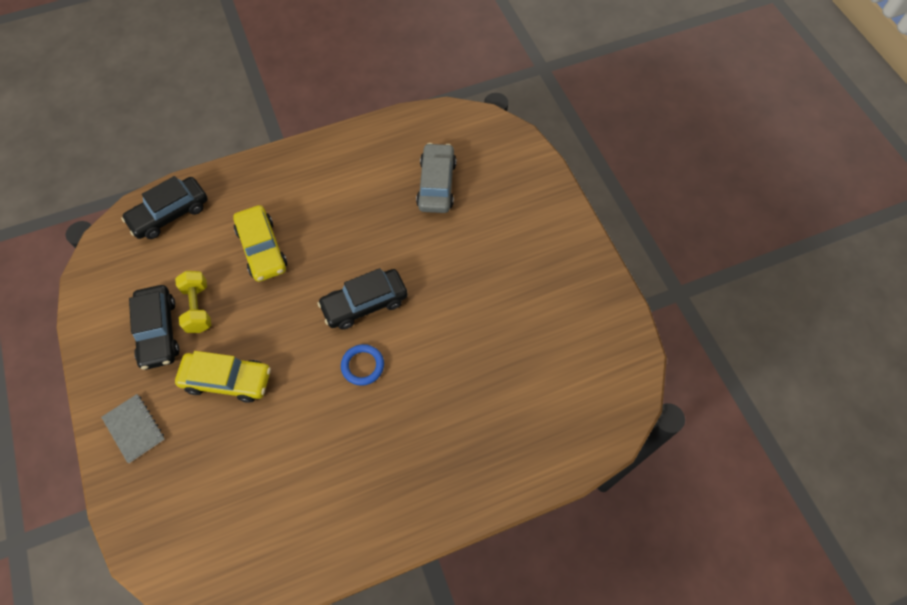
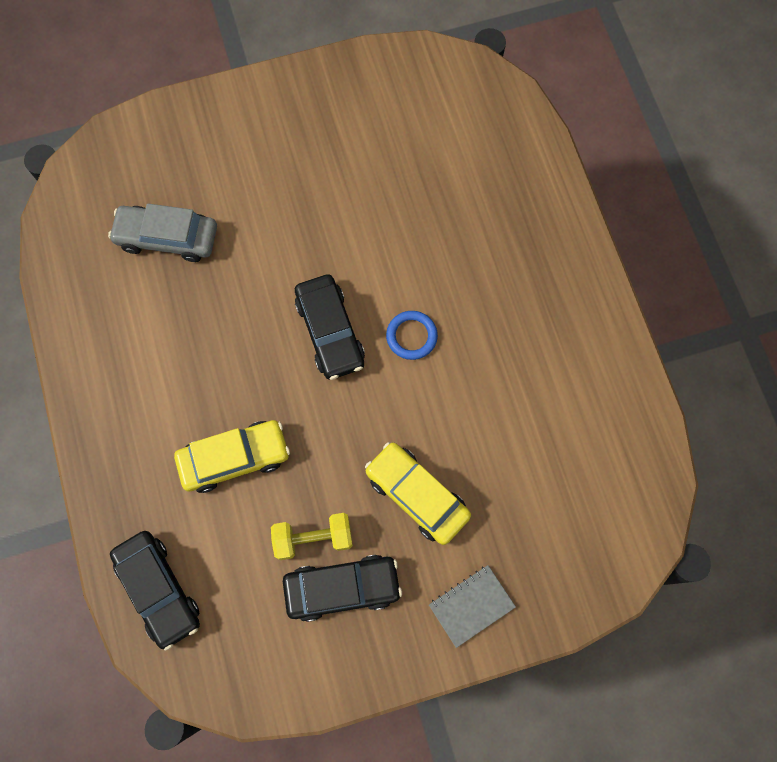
camera: 85 degrees left, 10 degrees up
yellow car [175,351,271,403] -> yellow car turned 60 degrees counterclockwise [365,442,471,545]

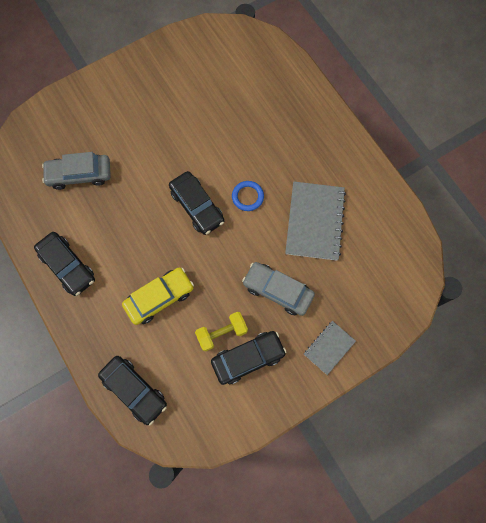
camera: 15 degrees left, 0 degrees up
yellow car [365,442,471,545] -> grey car [242,262,315,316]
none -> black car [34,232,95,296]
none -> grey notebook [285,182,346,261]

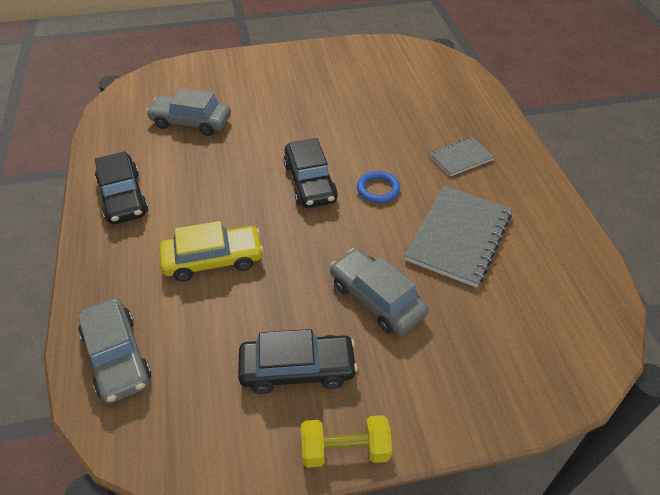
camera: 20 degrees right, 25 degrees down
black car [98,356,167,425] -> grey car [78,298,151,404]
yellow dumbbell [195,312,248,351] -> yellow dumbbell moved to [301,415,392,468]
grey notebook [304,321,356,375] -> grey notebook moved to [430,137,494,176]

